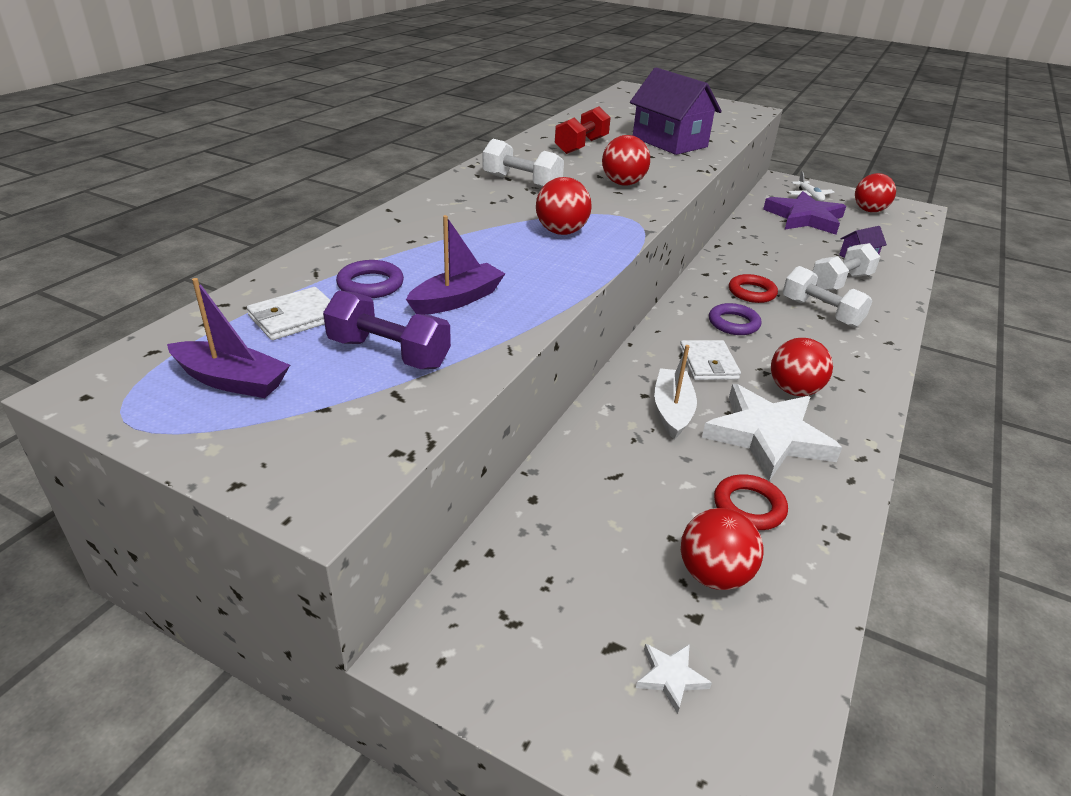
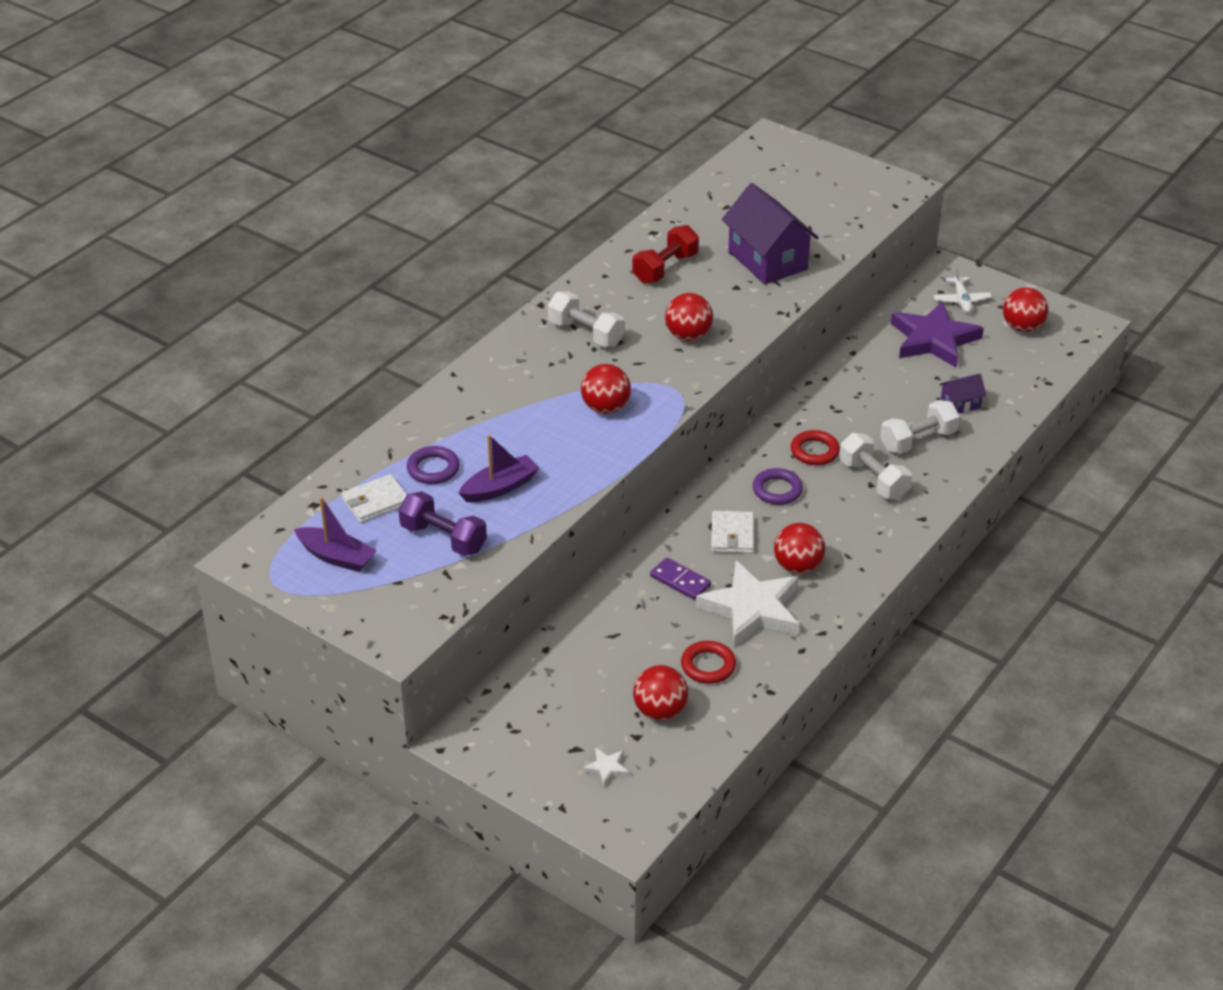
camera: 10 degrees right, 5 degrees up
white boat [654,345,697,439] -> purple domino [650,557,711,600]

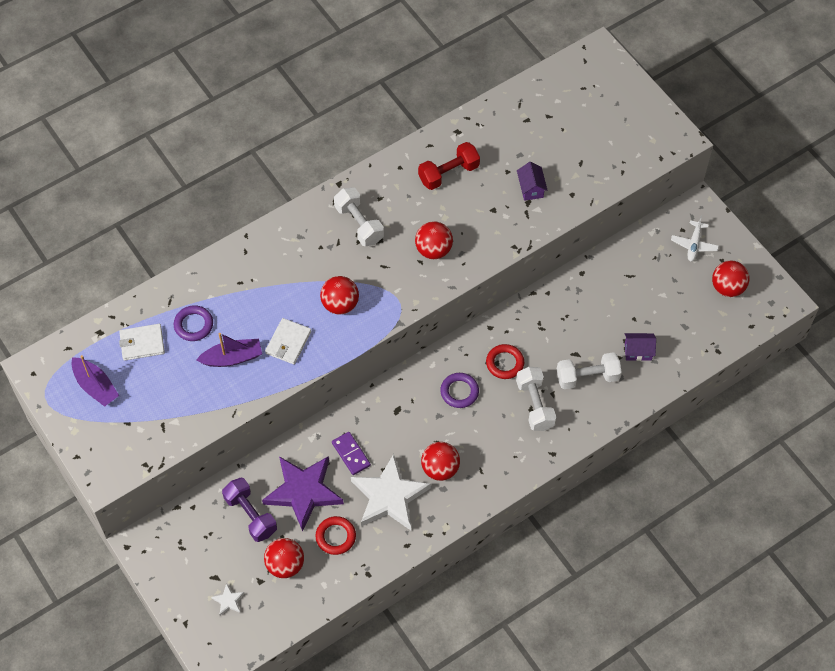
camera: 20 degrees right, 20 degrees up
purple dumbbell [398,491,487,556] -> purple dumbbell moved to [222,478,277,542]
white wallet [711,511,754,553] -> white wallet moved to [265,318,311,364]
purple house [722,183,819,285] -> purple house [517,162,548,201], size x0.47
purple star [891,301,984,368] -> purple star moved to [262,456,344,532]

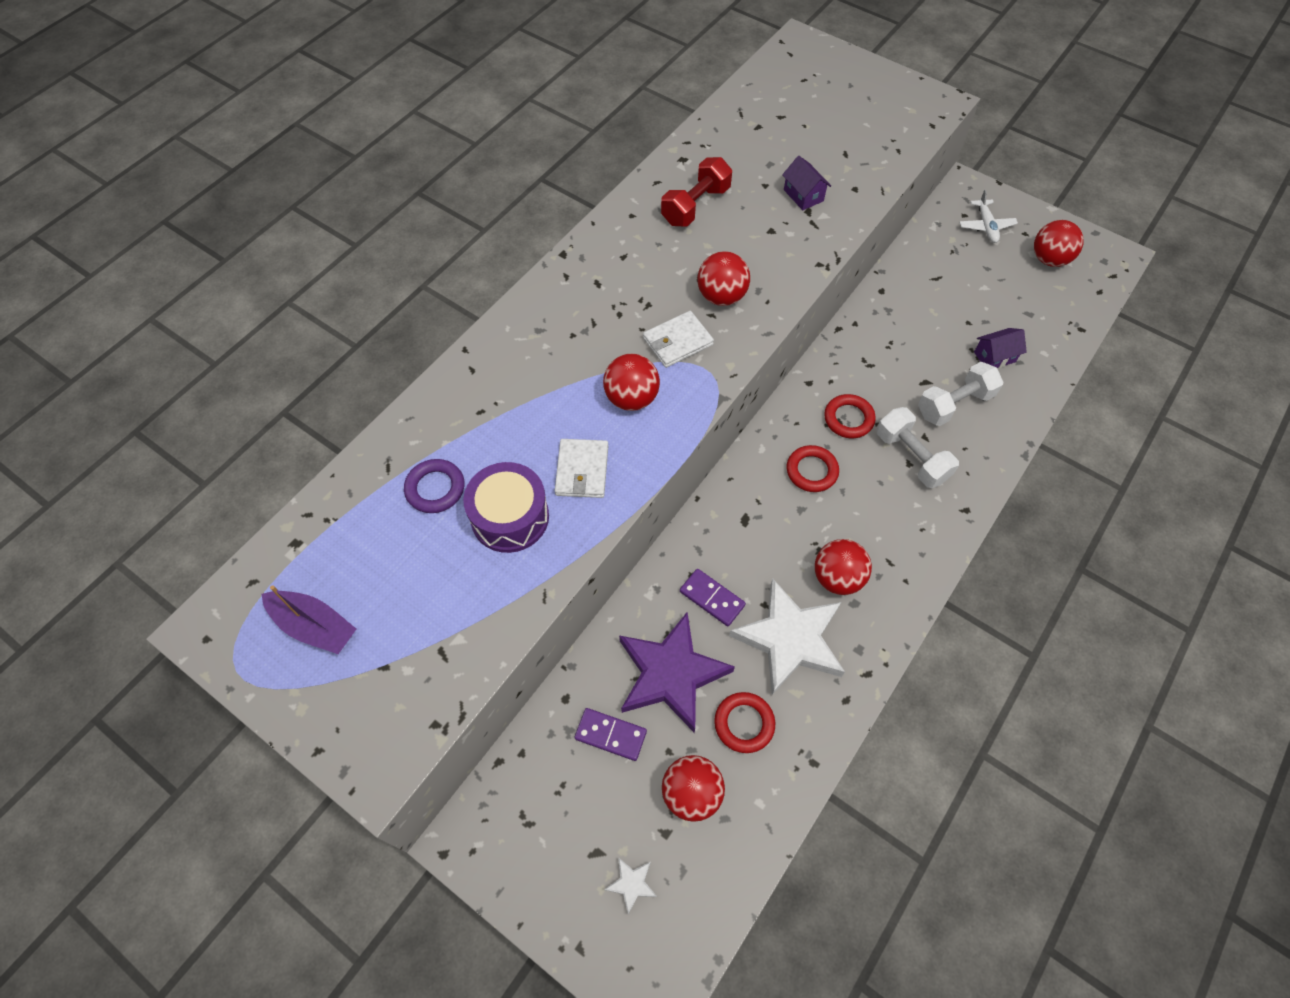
camera: 20 degrees left, 0 degrees up
white wallet [119,324,165,361] -> white wallet moved to [643,311,714,368]
purple boat [196,333,262,367] -> purple drum [463,462,549,553]
purple dumbbell [222,478,277,542] -> purple domino [575,708,647,761]
white dumbbell [334,187,384,246] -> none
purple ring [440,373,479,408] -> red ring [787,445,839,492]

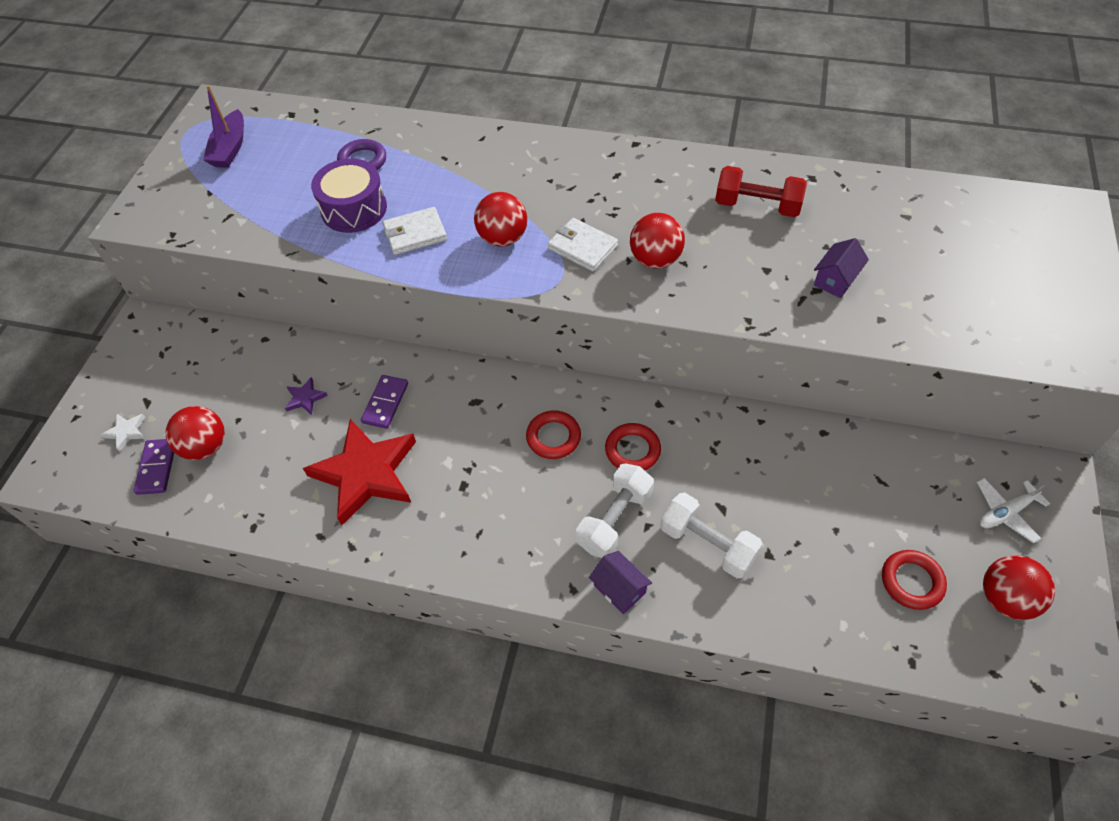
camera: 70 degrees right, 5 degrees down
purple domino [575,708,647,761] -> purple domino moved to [134,439,174,495]
purple star [619,612,735,733] -> purple star [285,377,328,415], size x0.40
red ring [714,692,775,753] -> red ring moved to [882,550,947,610]
white star [729,579,845,695] -> red star [303,419,416,526]
red ball [815,539,872,595] -> none
purple house [974,328,1027,368] -> purple house moved to [589,551,652,614]

